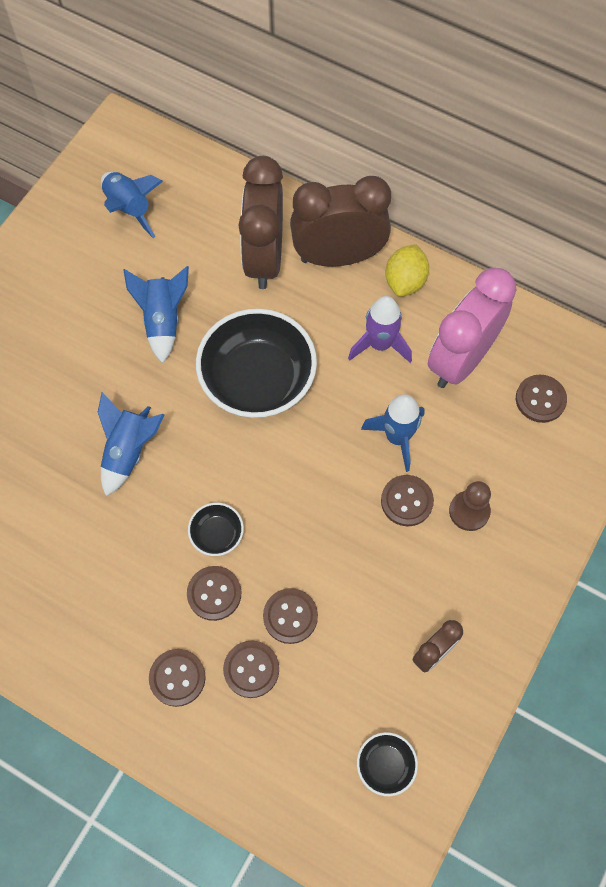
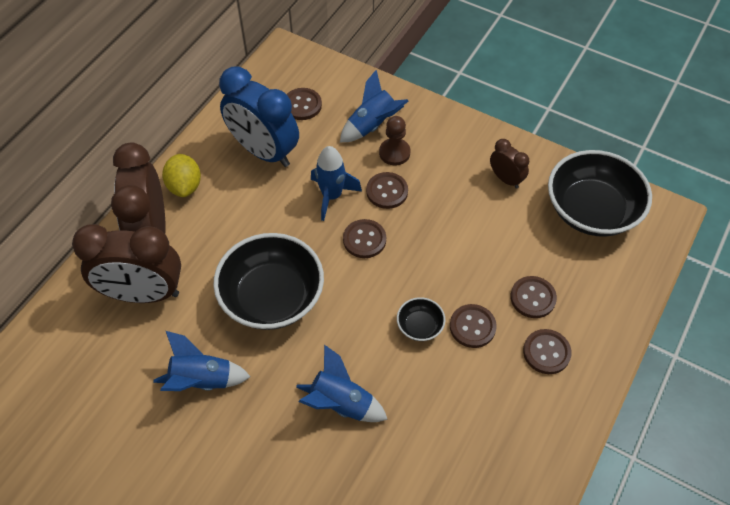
camera: 90 degrees left, 10 degrees down
blue rocket [101,172,163,238] -> blue rocket moved to [340,69,408,142]
brown button [263,588,318,644] -> brown button moved to [343,219,386,258]
purple rocket [348,296,412,363] -> none
black bowl [357,732,418,796] -> black bowl [548,150,652,237], size x2.26
yellow lemon [385,244,429,297] -> yellow lemon turned 60 degrees clockwise [162,154,201,197]
pink clock [428,268,517,388] -> blue clock [219,67,299,167]

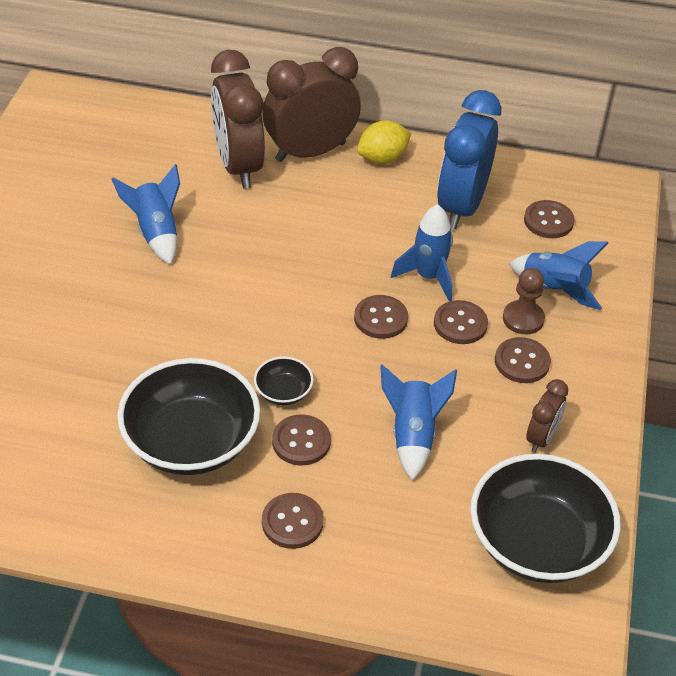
camera: 70 degrees right, 10 degrees down
black bowl [213,233,324,330] -> black bowl moved to [117,358,260,475]
blue rocket [296,345,388,422] -> blue rocket moved to [380,364,457,481]
brown button [510,276,557,318] -> brown button moved to [495,337,551,383]

